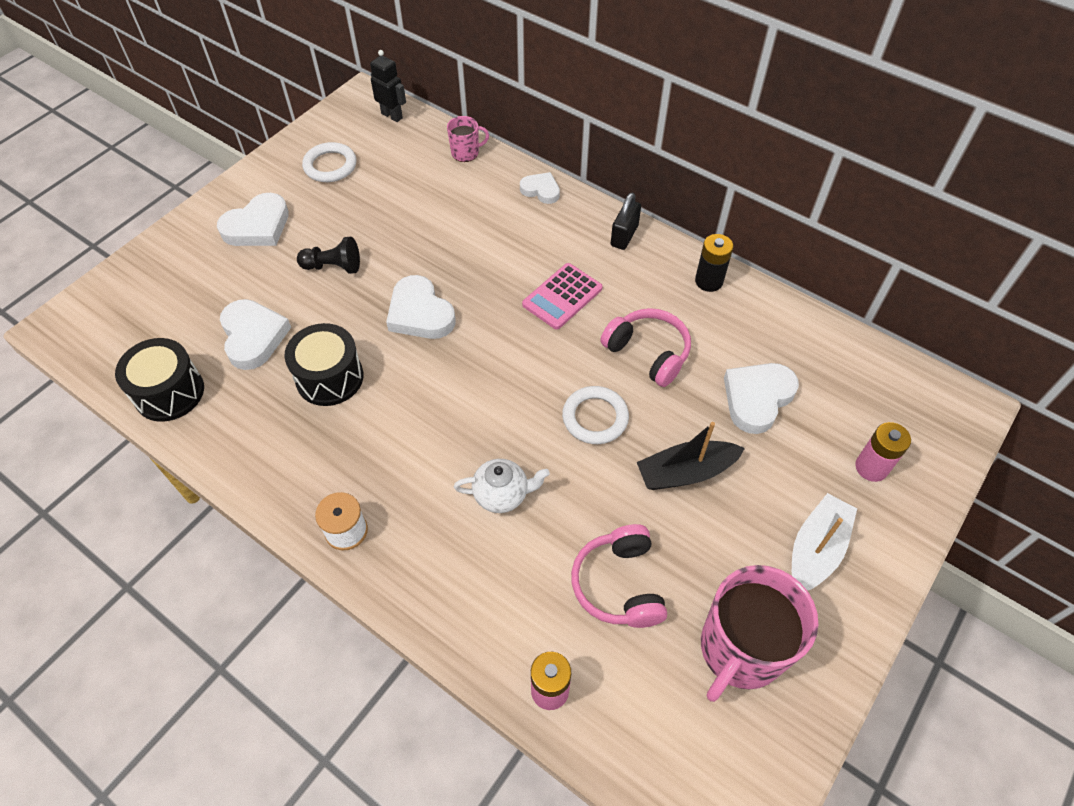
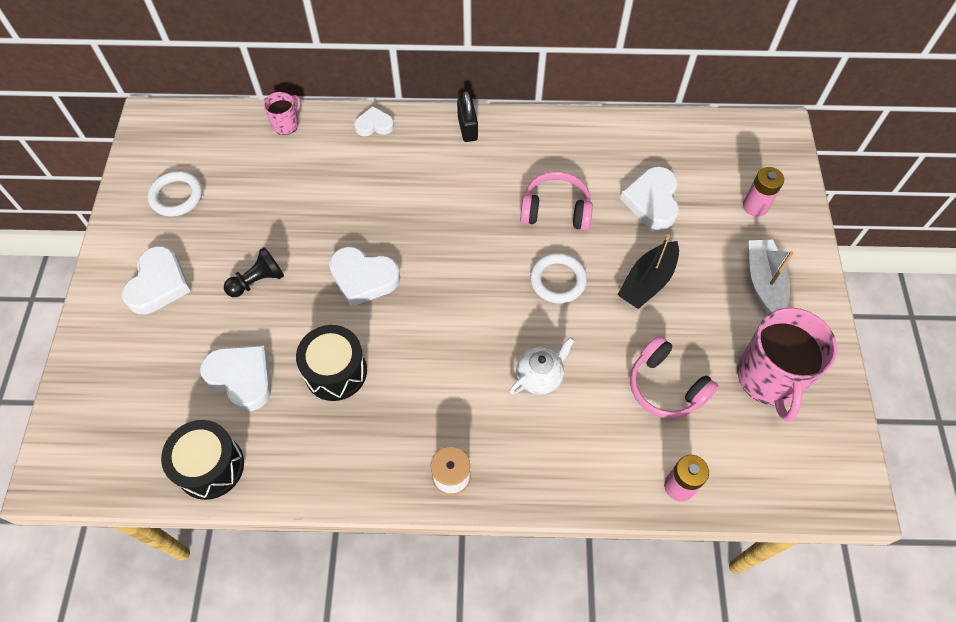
camera: 35 degrees left, 5 degrees up
black robot [370,50,406,122] -> none
pink calculator [522,263,602,329] -> none
black battery [695,234,733,292] -> none

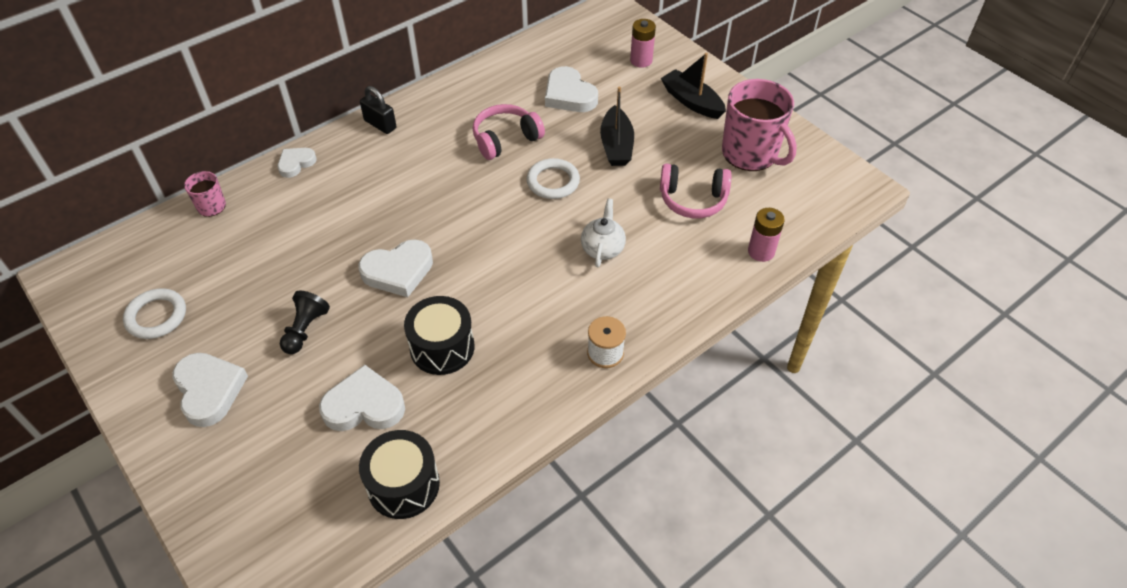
camera: 40 degrees left, 10 degrees down
white boat [749,240,793,314] -> black boat [661,53,726,119]

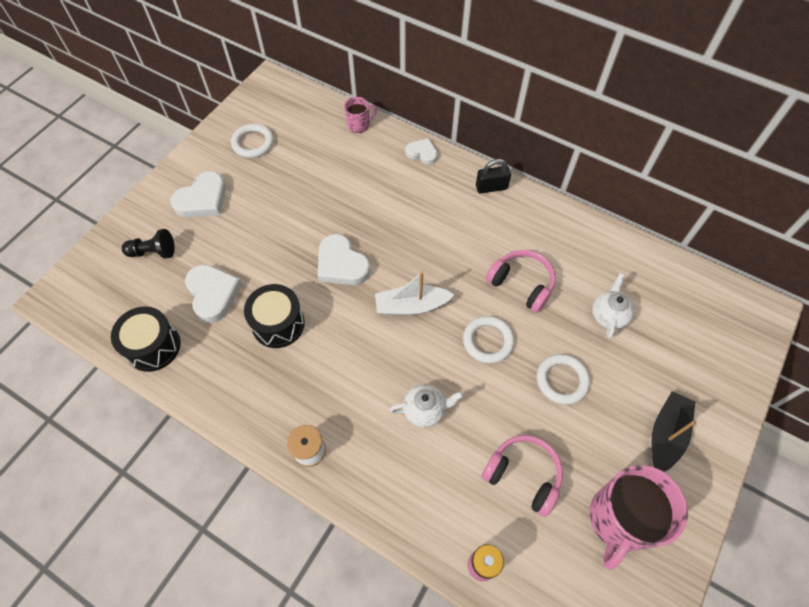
camera: 70 degrees right, 10 degrees up
black pawn [280,291,330,354] -> black pawn moved to [122,229,175,259]
black padlock [360,86,396,134] -> black padlock turned 60 degrees clockwise [476,159,511,194]
white heart [545,66,598,112] -> white teapot [592,273,634,339]
black boat [600,87,634,166] -> white ring [537,354,590,405]
pink battery [630,19,656,68] -> none
pink headphones [660,164,731,218] -> pink headphones turned 135 degrees clockwise [481,435,563,517]
none -> white boat [375,272,455,315]

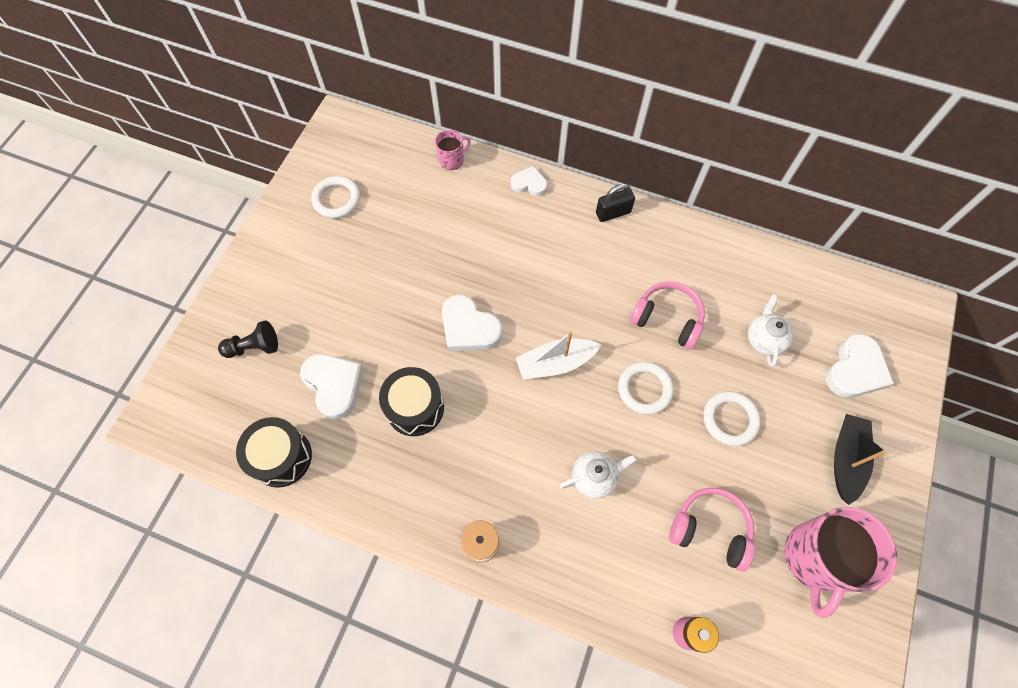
camera: 10 degrees left, 5 degrees up
white heart [171,171,226,218] -> white heart moved to [826,334,894,398]

